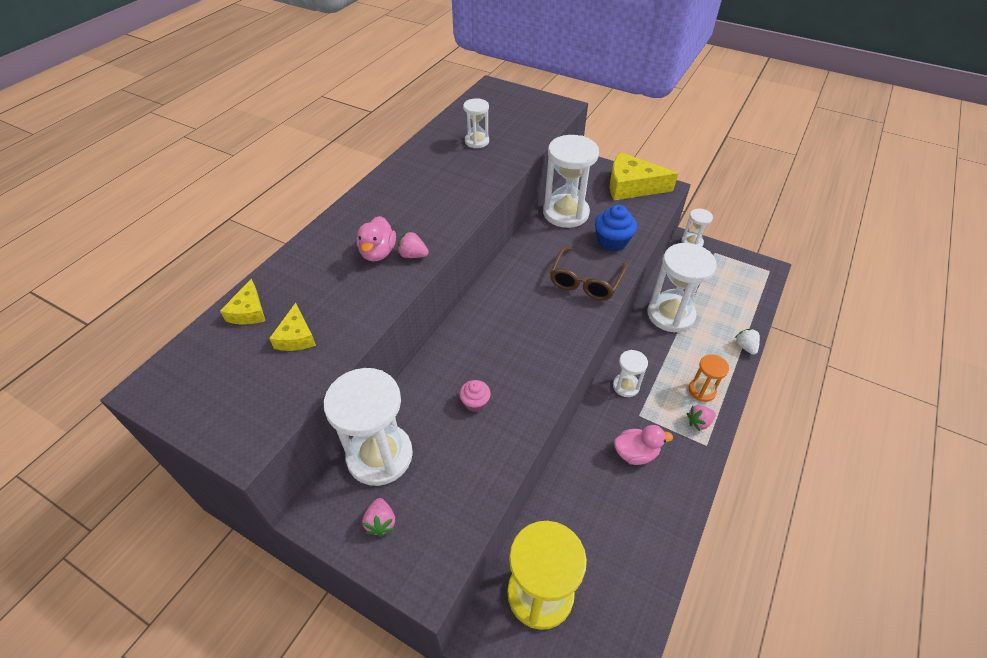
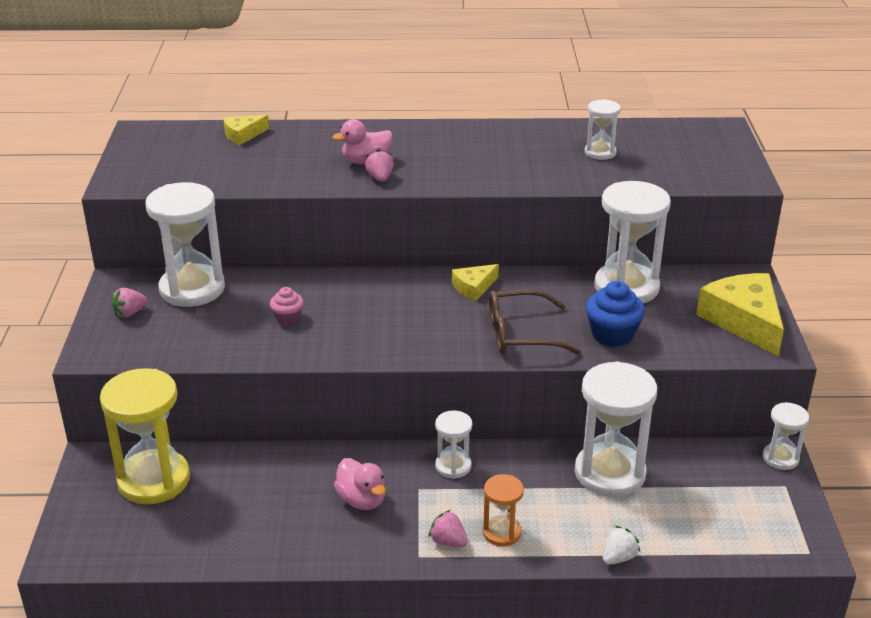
camera: 60 degrees right, 15 degrees down
yellow cheese [269,303,316,351] -> yellow cheese moved to [452,264,499,301]

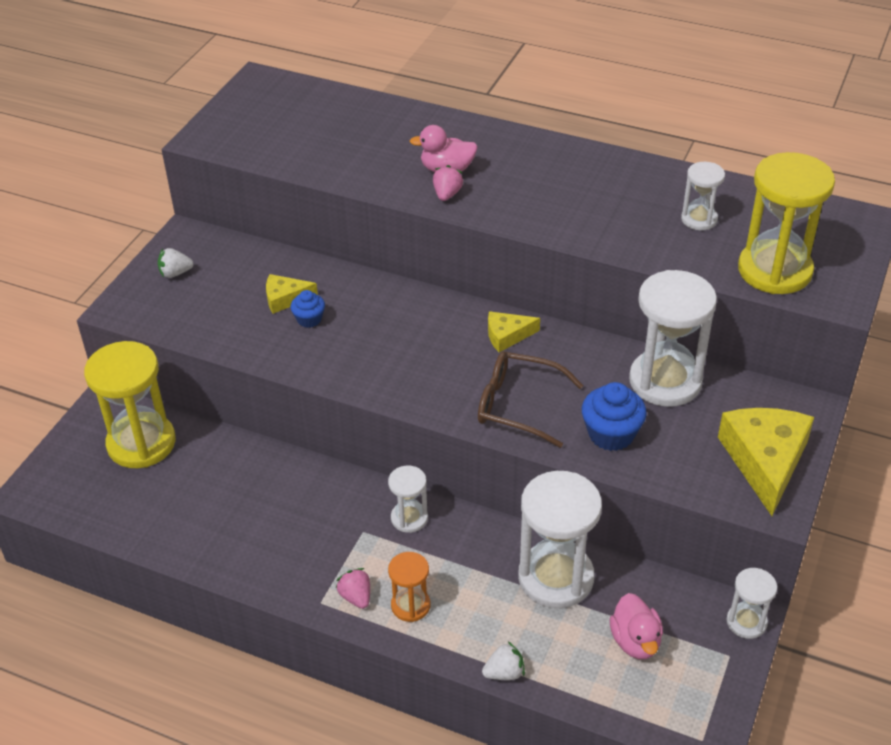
camera: 25 degrees right, 10 degrees up
pink strawberry [111,288,147,318] -> white strawberry [158,248,193,278]
white hourglass [146,182,225,307] -> none
yellow cheese [223,115,270,145] -> yellow cheese moved to [266,274,318,314]
pink cupcake [270,287,304,325] -> blue cupcake [291,290,325,328]
pink duck [334,458,386,510] -> pink duck moved to [610,593,663,659]
none -> yellow hourglass [738,152,835,294]

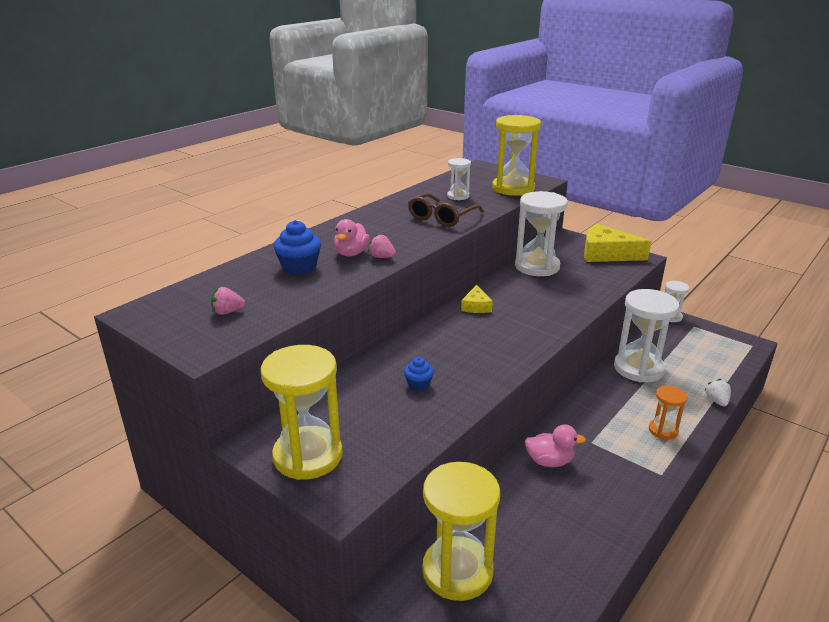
camera: 75 degrees left, 15 degrees down
white strawberry [158,248,193,278] -> yellow hourglass [261,345,343,480]
yellow cheese [266,274,318,314] -> none
pink strawberry [336,568,370,609] -> pink strawberry moved to [211,287,245,315]
white hourglass [388,466,428,533] -> none
brown glasses [478,351,584,448] -> brown glasses moved to [408,193,484,227]
blue cupcake [582,382,647,451] -> blue cupcake moved to [274,220,321,275]
pink duck [610,593,663,659] -> pink duck moved to [525,424,586,467]

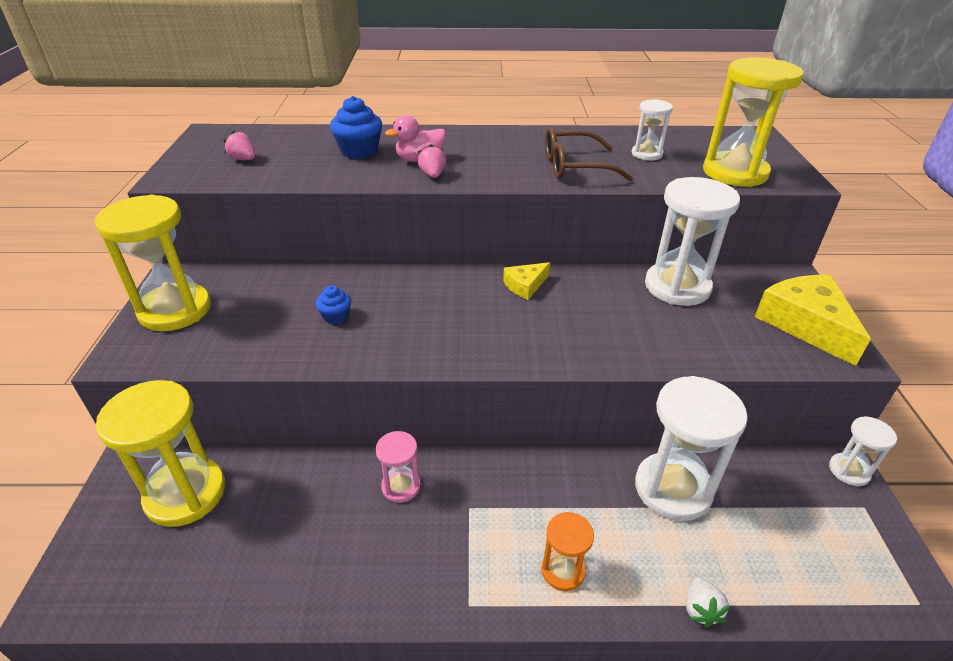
camera: 50 degrees right, 10 degrees up
pink duck [525,424,586,467] -> pink hourglass [376,431,421,503]
white strawberry [704,379,731,406] -> white strawberry turned 135 degrees clockwise [686,577,731,628]

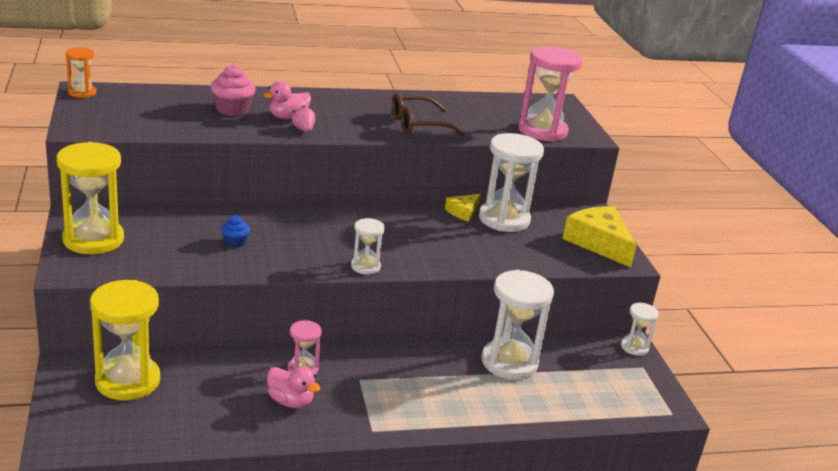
camera: 15 degrees left, 10 degrees down
pink strawberry [224,130,255,160] -> none
blue cupcake [330,96,382,159] -> pink cupcake [211,65,256,116]
yellow cheese [503,262,550,300] -> yellow cheese moved to [445,194,481,222]
orange hourglass [542,512,594,591] -> orange hourglass moved to [65,47,96,98]
white hourglass [632,99,673,160] -> white hourglass moved to [351,218,385,274]
white strawberry [686,577,731,628] -> none
yellow hourglass [703,58,804,187] -> pink hourglass [518,46,583,142]
none -> pink duck [267,366,320,408]

